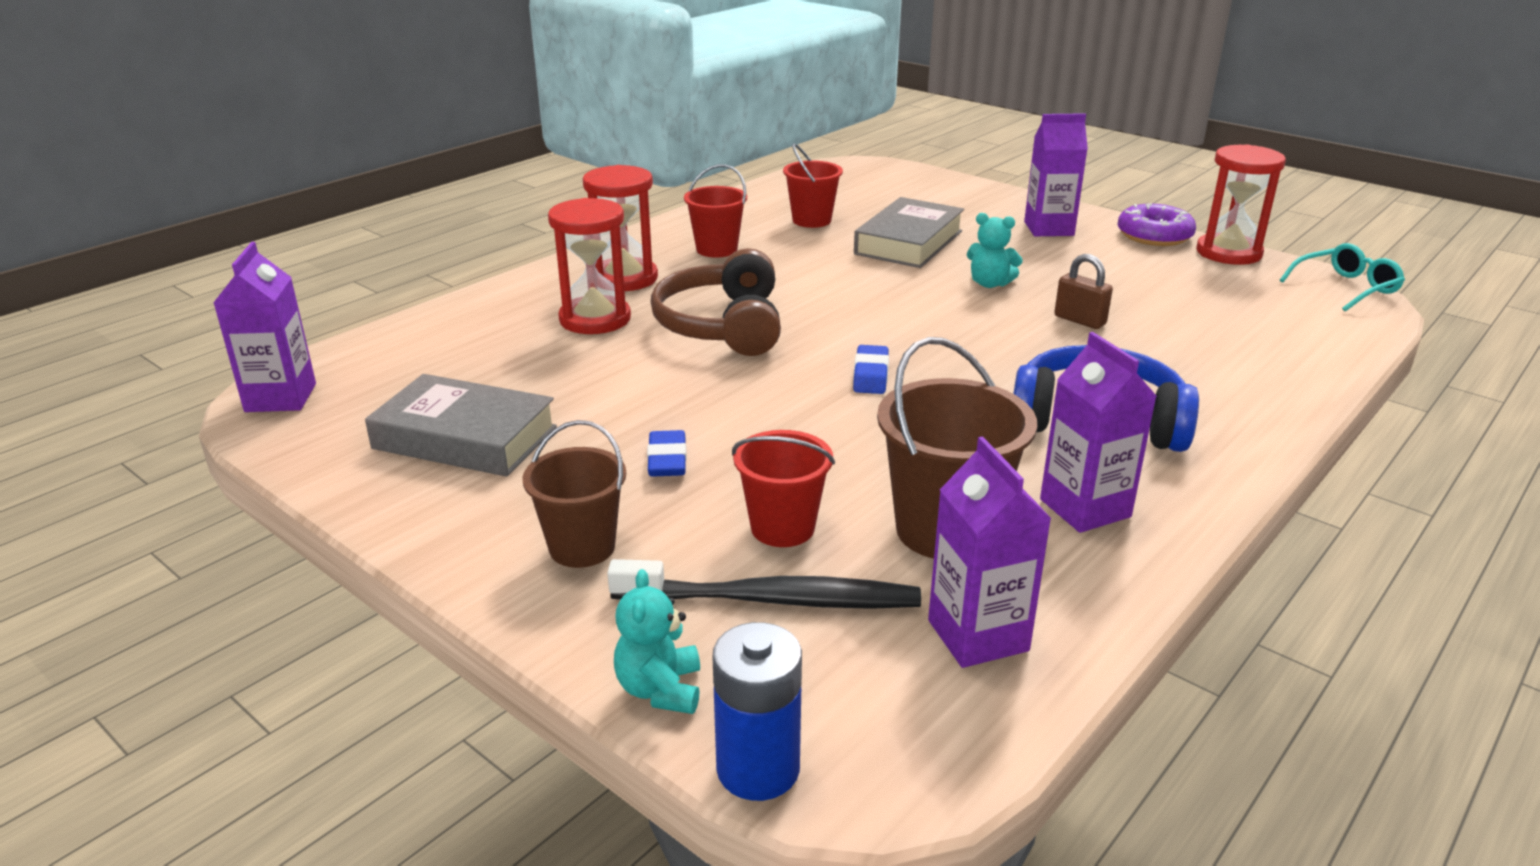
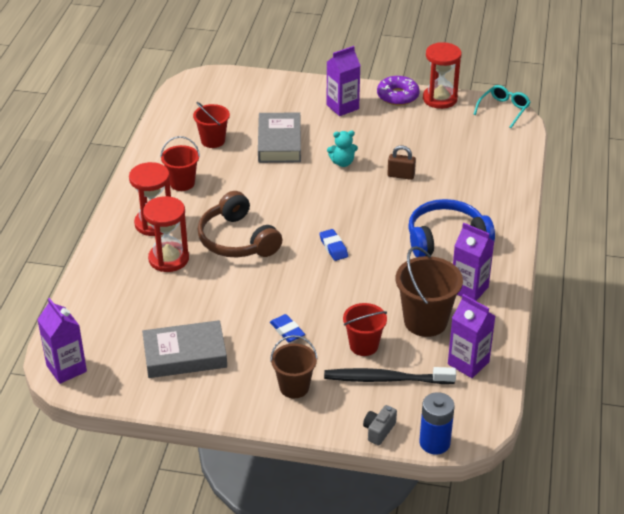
camera: 30 degrees left, 10 degrees up
black toothbrush [607,559,921,609] -> black toothbrush turned 150 degrees counterclockwise [324,367,456,384]
turquoise teddy bear [614,569,700,714] -> grey camera [363,405,397,445]

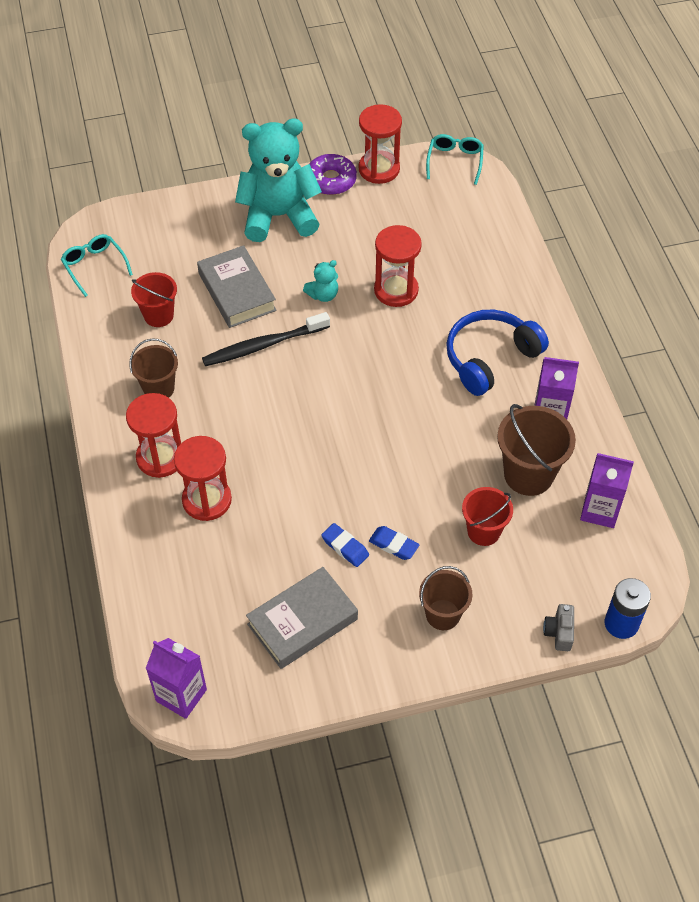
camera: 25 degrees left, 15 degrees up
red bucket [160,136,200,191] -> brown bucket [129,339,178,398]
brown headphones [197,191,282,258] -> none
blue eraser [319,229,348,261] -> blue eraser moved to [321,523,369,567]
black toothbrush [324,367,456,384] -> black toothbrush moved to [202,312,330,366]
purple carton [326,46,360,116] -> turquoise teddy bear [235,119,322,242]
brown padlock [387,146,416,180] -> red hourglass [374,225,422,307]
none -> turquoise glasses [61,234,133,297]

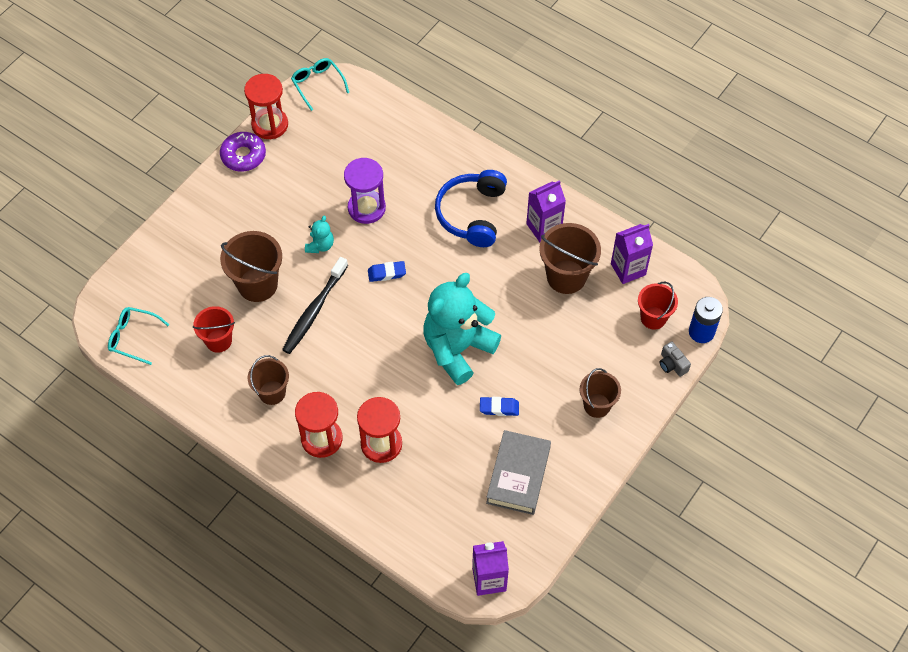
camera: 40 degrees left, 5 degrees up
grey book [197,245,277,328] -> brown bucket [220,231,282,302]
turquoise teddy bear [235,119,322,242] -> turquoise teddy bear moved to [423,273,501,385]
blue eraser [369,526,420,560] -> blue eraser moved to [368,261,406,282]
red hourglass [374,225,422,307] -> purple hourglass [344,158,386,224]
red bucket [462,487,513,546] -> red bucket moved to [638,282,678,329]

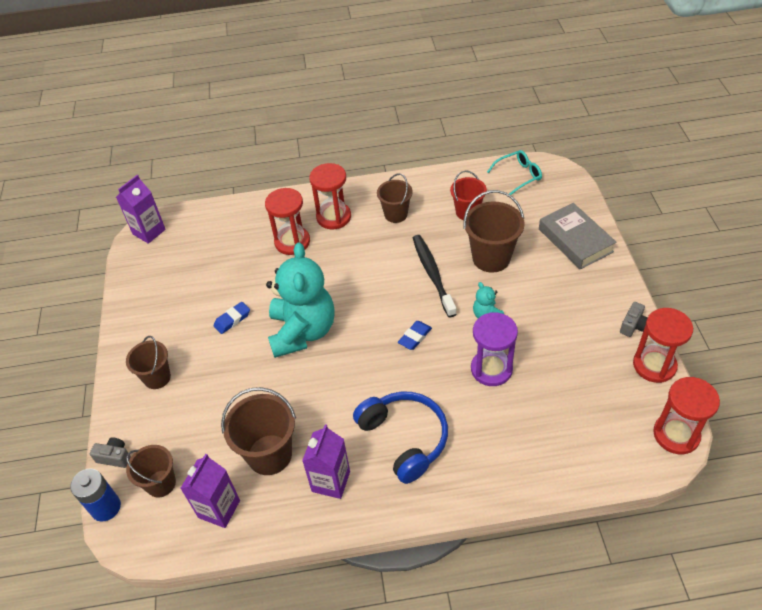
camera: 140 degrees right, 10 degrees down
purple donut [220,132,266,171] -> grey camera [620,302,648,337]
turquoise glasses [291,58,349,111] -> red hourglass [653,377,720,454]
grey book [486,430,551,515] -> grey book moved to [539,203,616,270]
red bucket [638,282,678,329] -> brown bucket [126,445,176,498]

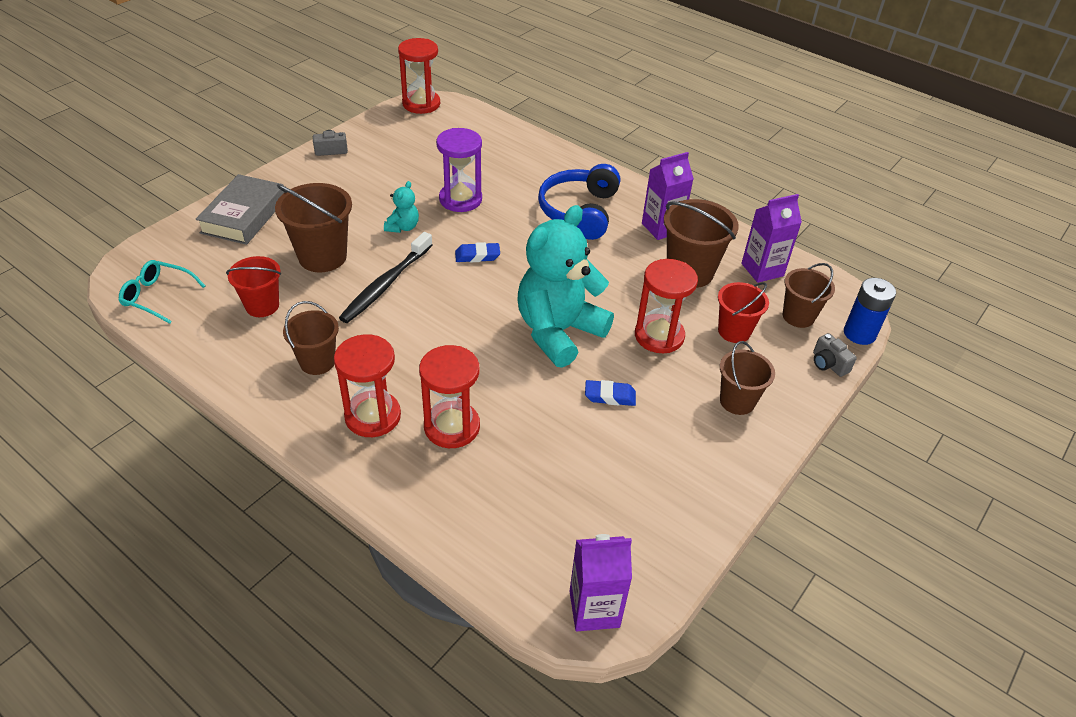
camera: 140 degrees left, 5 degrees down
red hourglass [633,308,693,383] -> red hourglass moved to [635,259,698,353]
none -> red bucket [718,282,769,343]

